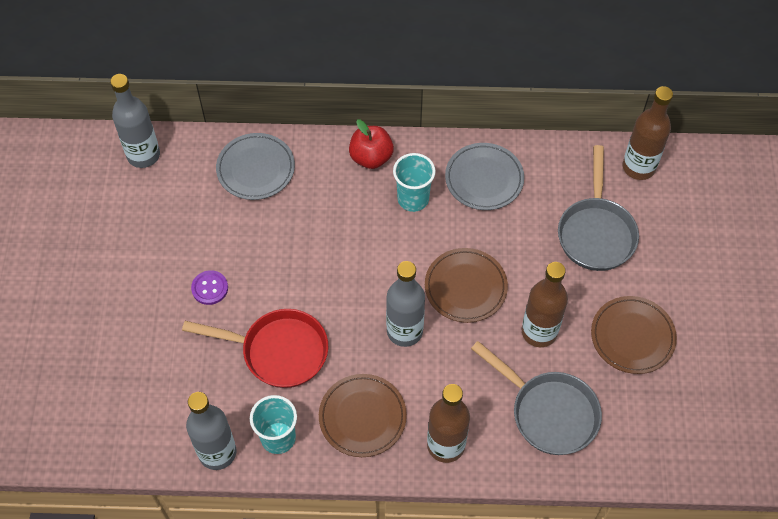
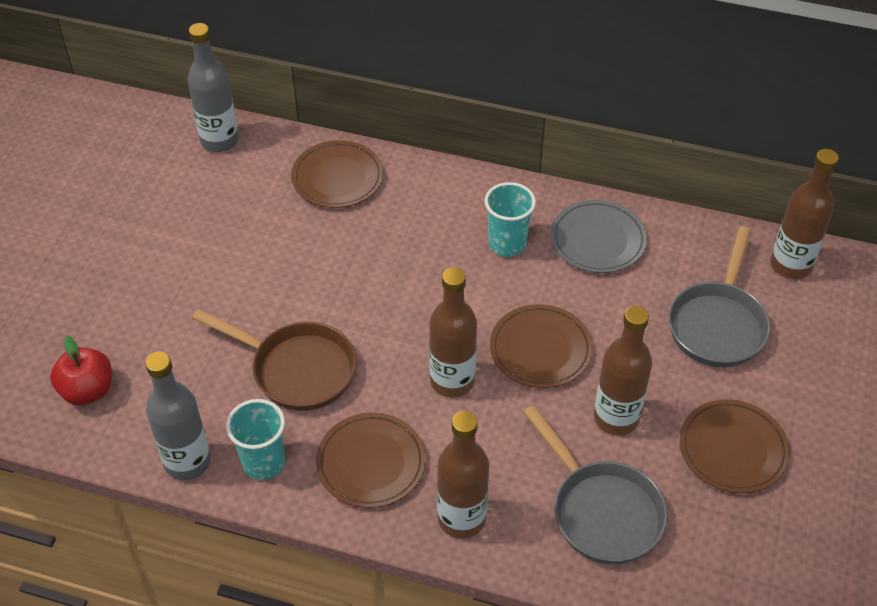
camera: 15 degrees right, 10 degrees down
red pan [182,309,328,388] -> brown pan [192,309,356,411]
purple button [191,270,228,305] -> none
grey plate [216,133,295,200] -> brown plate [291,140,383,208]
red apple [349,119,394,169] -> red apple moved to [50,335,112,405]
grey bottle [386,261,425,347] -> brown bottle [429,267,477,397]

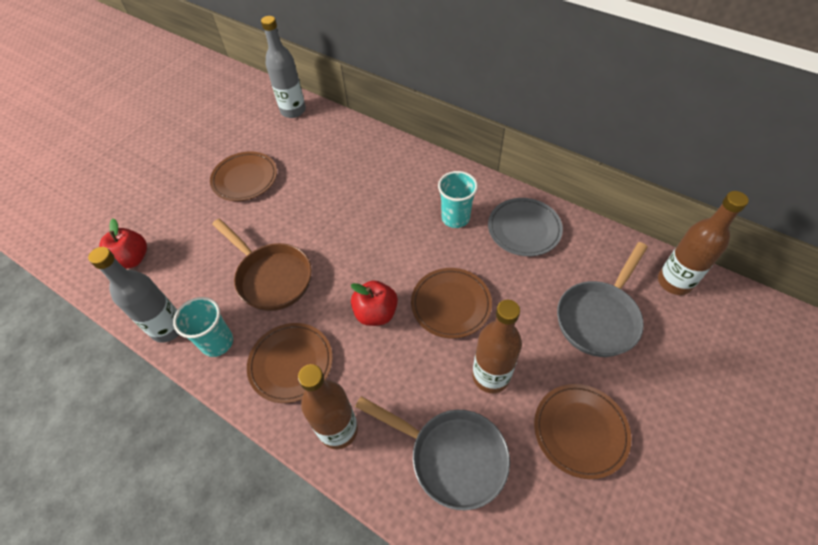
camera: 20 degrees right, 5 degrees up
brown plate [291,140,383,208] -> brown plate moved to [210,152,277,201]
brown bottle [429,267,477,397] -> red apple [351,280,398,326]
grey pan [523,405,668,564] -> grey pan turned 45 degrees counterclockwise [355,396,510,510]

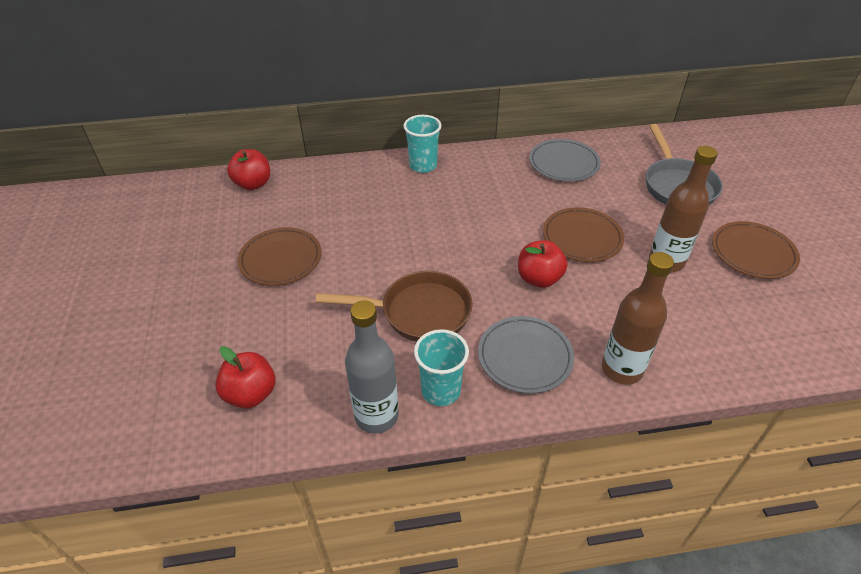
camera: 45 degrees left, 10 degrees down
brown plate [247,323,333,403] -> grey plate [478,316,574,394]
grey bottle [261,16,306,118] -> red apple [227,149,270,190]
grey pan [355,396,510,510] -> none
turquoise cup [438,171,478,228] -> turquoise cup moved to [403,115,442,173]
brown bottle [658,191,749,295] -> none

